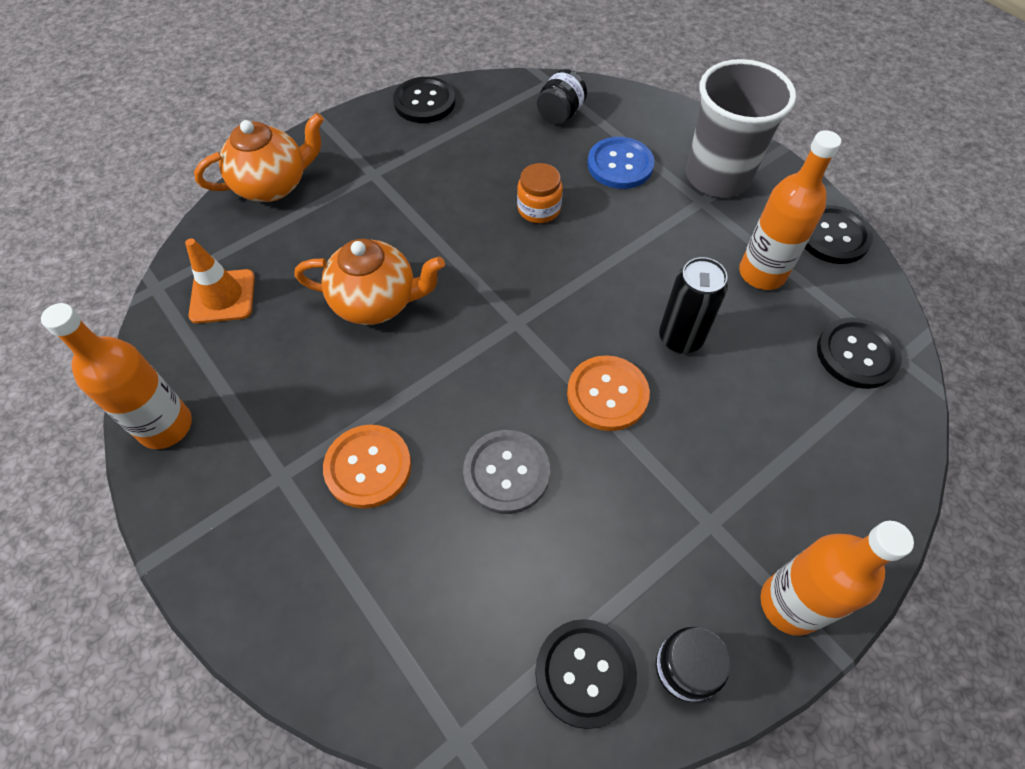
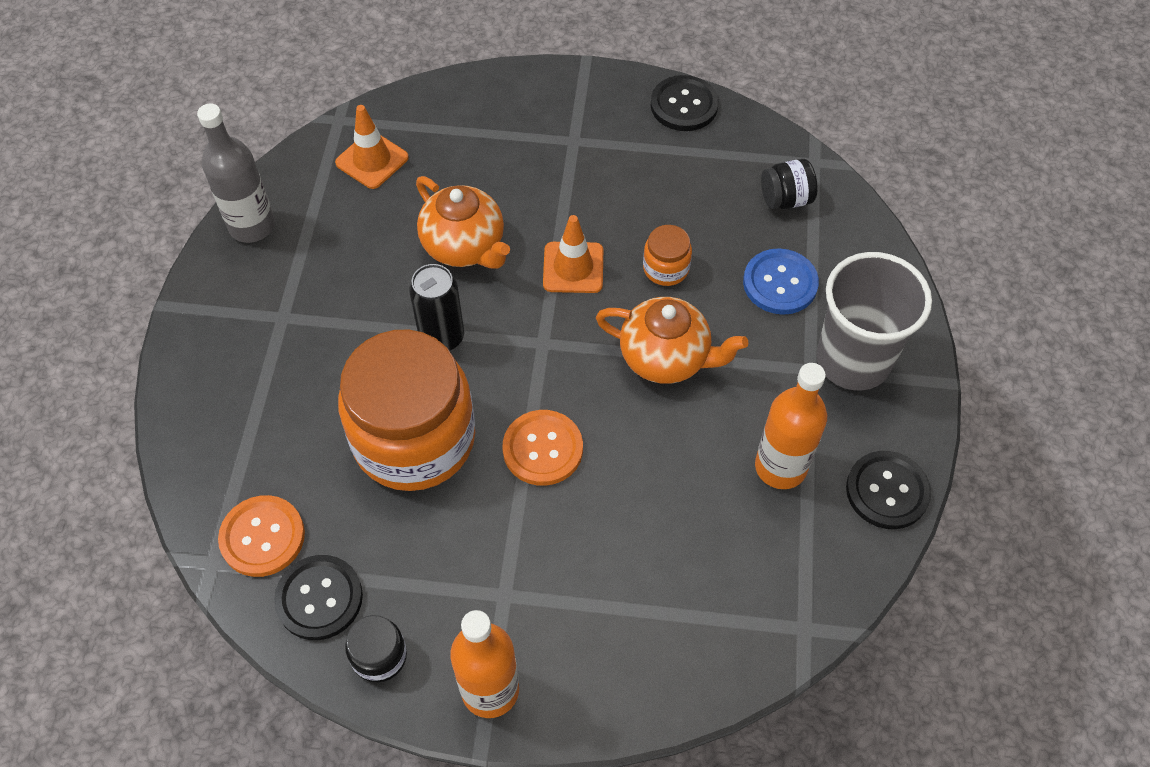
camera: 45 degrees right, 0 degrees up
orange bottle [41,303,192,449] -> grey bottle [197,103,275,243]
orange teapot [194,113,324,202] -> orange teapot moved to [596,297,748,384]
orange button [323,425,411,509] -> orange button moved to [218,495,305,577]
grey button [463,430,550,514] -> orange jar [338,330,475,491]
black can [659,257,728,354] -> black can moved to [409,264,464,351]
black button [817,318,902,389] -> none
none -> orange traffic cone [543,215,603,293]

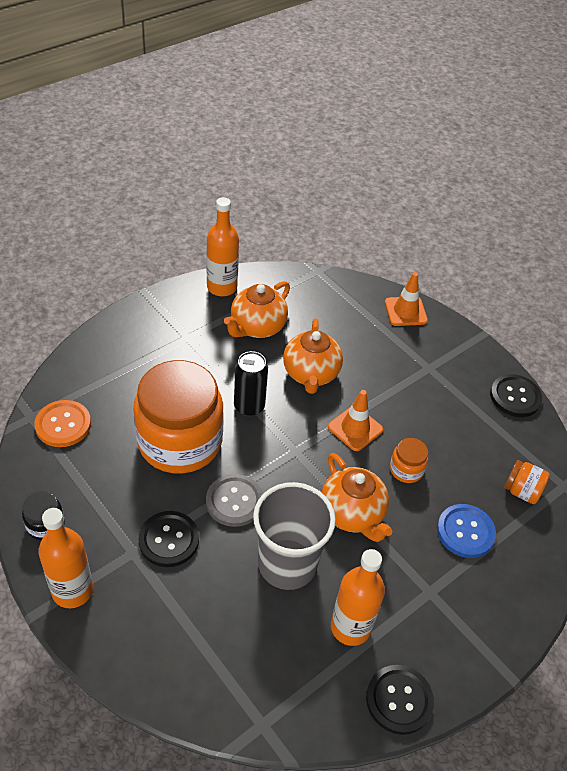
camera: 40 degrees right, 10 degrees down
grey bottle [197,103,275,243] -> orange bottle [207,197,239,296]
black button [274,555,363,640] -> black button moved to [139,511,199,567]
orange traffic cone [335,105,409,189] -> orange traffic cone moved to [385,272,428,326]
orange button [502,410,583,486] -> grey button [206,474,263,527]
black jar [761,159,818,209] -> orange jar [504,460,550,504]
grey cup [816,252,932,390] -> grey cup moved to [253,482,336,590]
none -> orange teapot [224,281,290,338]

